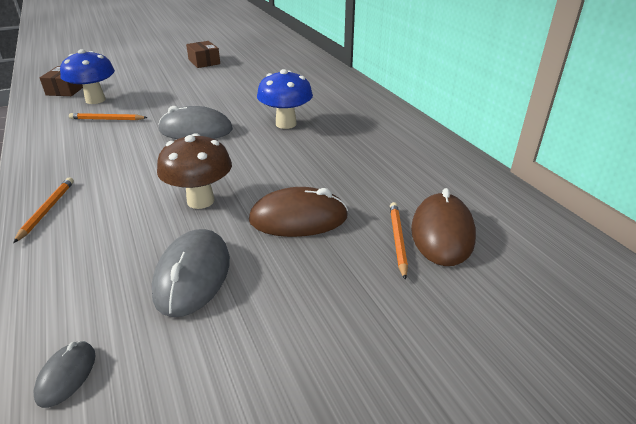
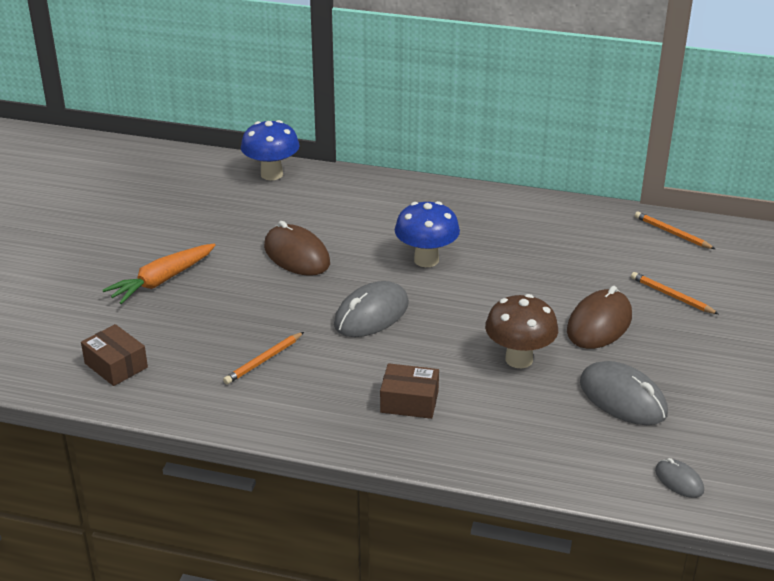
camera: 50 degrees left, 0 degrees up
orange pencil [13,177,74,243] -> orange pencil moved to [635,211,715,249]
blue mushroom [60,49,115,104] -> blue mushroom moved to [241,120,300,180]
brown box [186,41,220,68] -> brown box moved to [380,363,439,419]
brown mouse [411,188,476,266] -> brown mouse moved to [264,221,330,276]
none -> orange carrot [103,244,215,304]

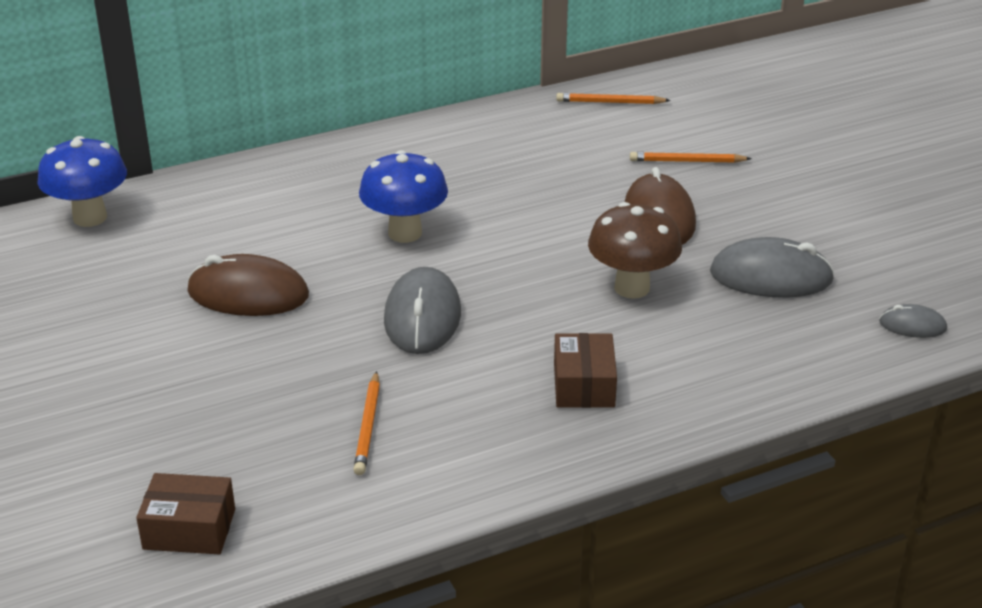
camera: 40 degrees left, 0 degrees up
orange carrot [103,244,215,304] -> none
brown box [380,363,439,419] -> brown box turned 60 degrees counterclockwise [554,333,617,408]

